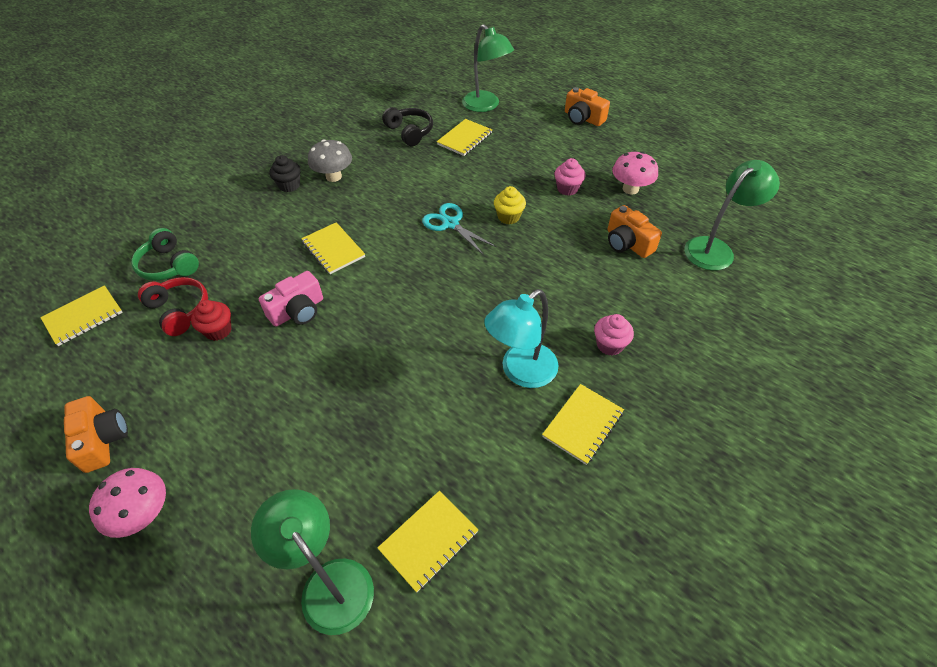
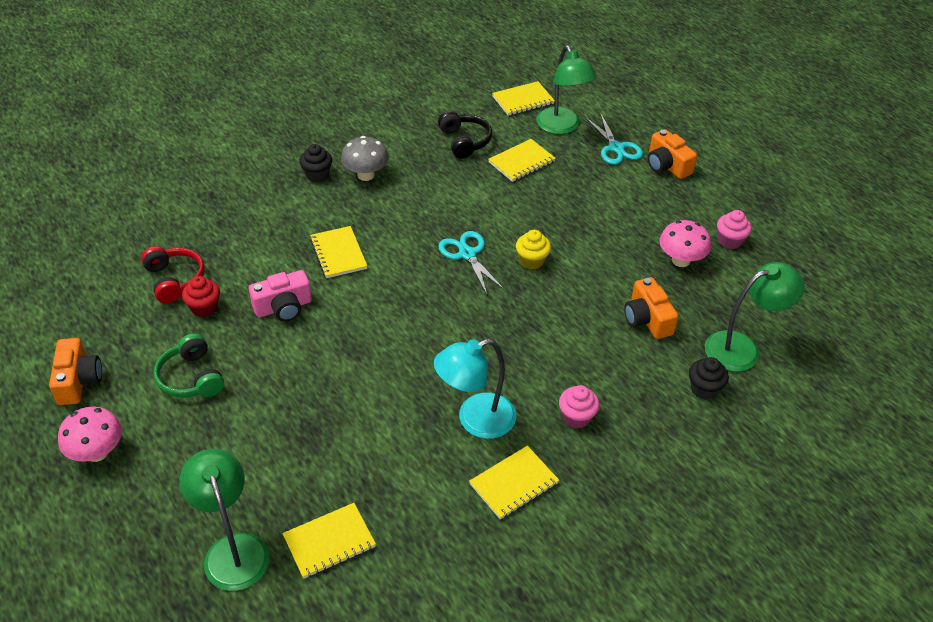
camera: 15 degrees right, 5 degrees down
yellow notebook [40,286,123,346] -> yellow notebook moved to [492,81,555,116]
green headphones [131,228,199,281] -> green headphones moved to [153,333,224,398]
pink cupcake [555,158,586,196] -> pink cupcake moved to [717,210,752,249]
none -> turquoise scissors [586,114,643,165]
none -> black cupcake [689,357,729,400]

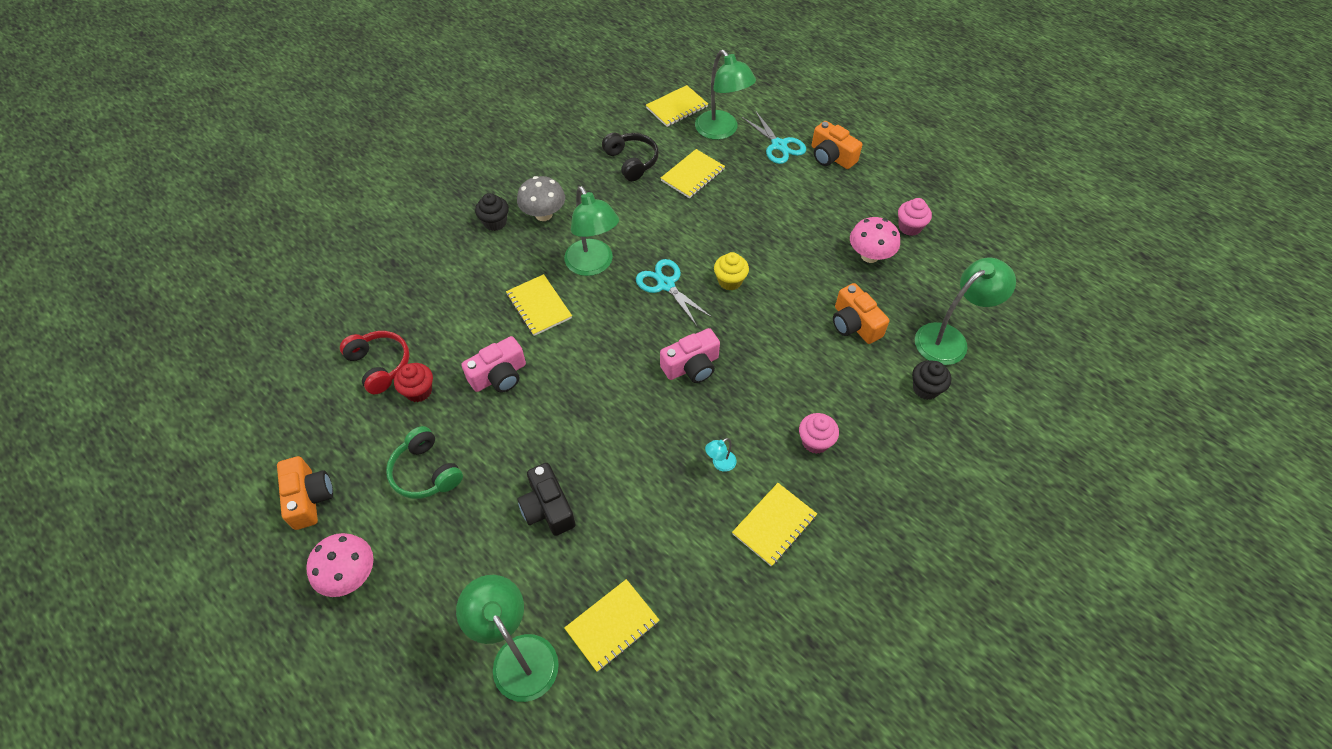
camera: 10 degrees left, 10 degrees up
turquoise lamp [434,339,516,439] -> turquoise lamp [705,438,737,472], size x0.42
none -> black camera [517,463,575,536]
none -> green lamp [564,186,619,276]
none -> pink camera [660,328,720,383]

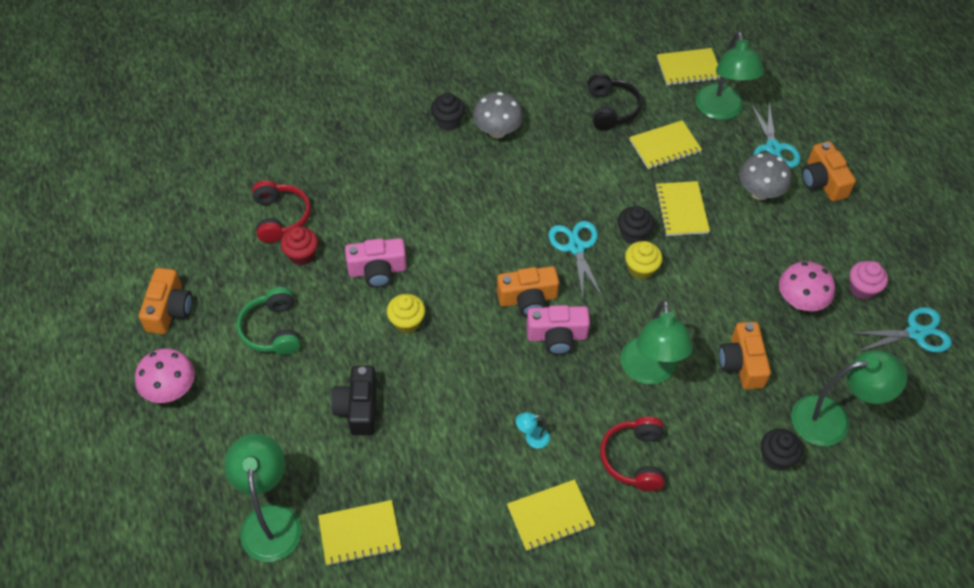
camera: 25 degrees right, 0 degrees up
yellow notebook [506,274,572,336] -> yellow notebook moved to [655,181,710,236]
green lamp [564,186,619,276] -> green lamp moved to [621,300,693,385]
pink cupcake [799,413,839,454] -> red headphones [600,417,665,491]
none -> yellow cupcake [387,294,425,333]
none -> orange camera [497,266,559,317]
none -> black cupcake [617,206,654,244]
none -> grey mushroom [739,153,791,200]
none -> turquoise scissors [852,307,952,352]

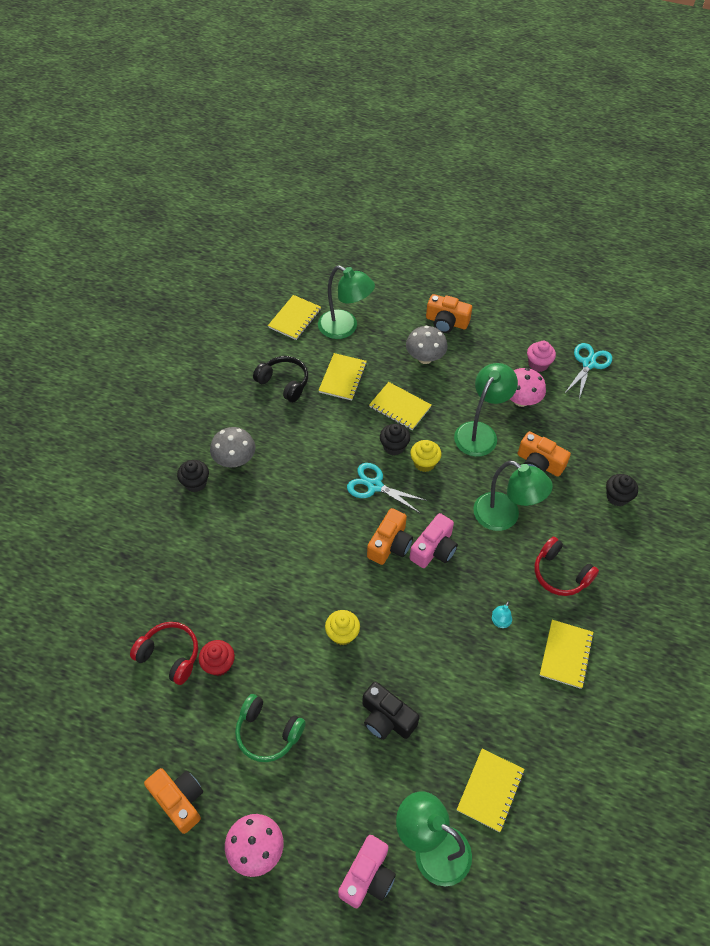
camera: 50 degrees left, 0 degrees up
pink camera [345,238,407,288] -> pink camera moved to [338,835,396,908]
turquoise scissors [751,103,801,168] -> none
green lamp [791,350,907,446] -> green lamp moved to [454,363,518,457]

